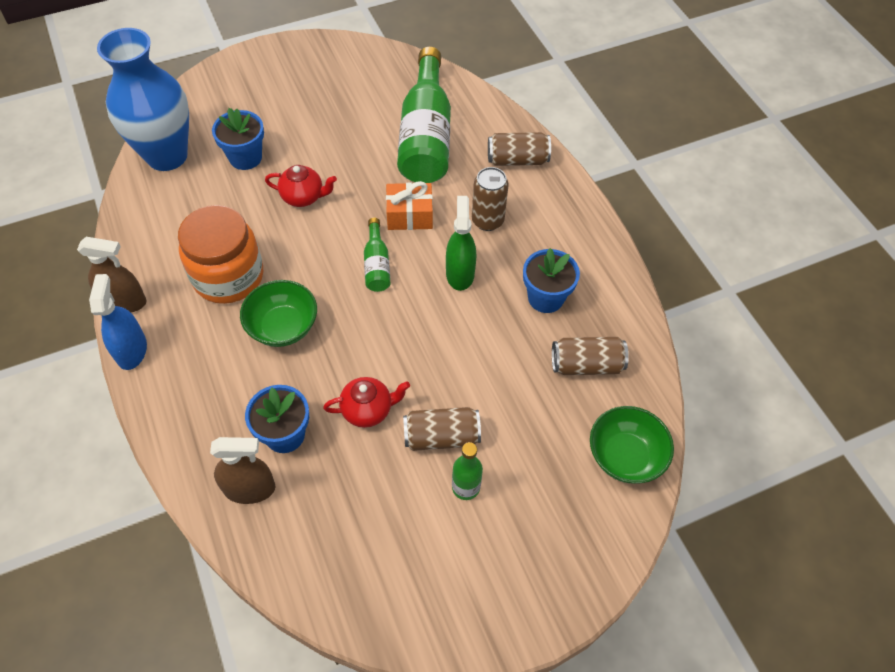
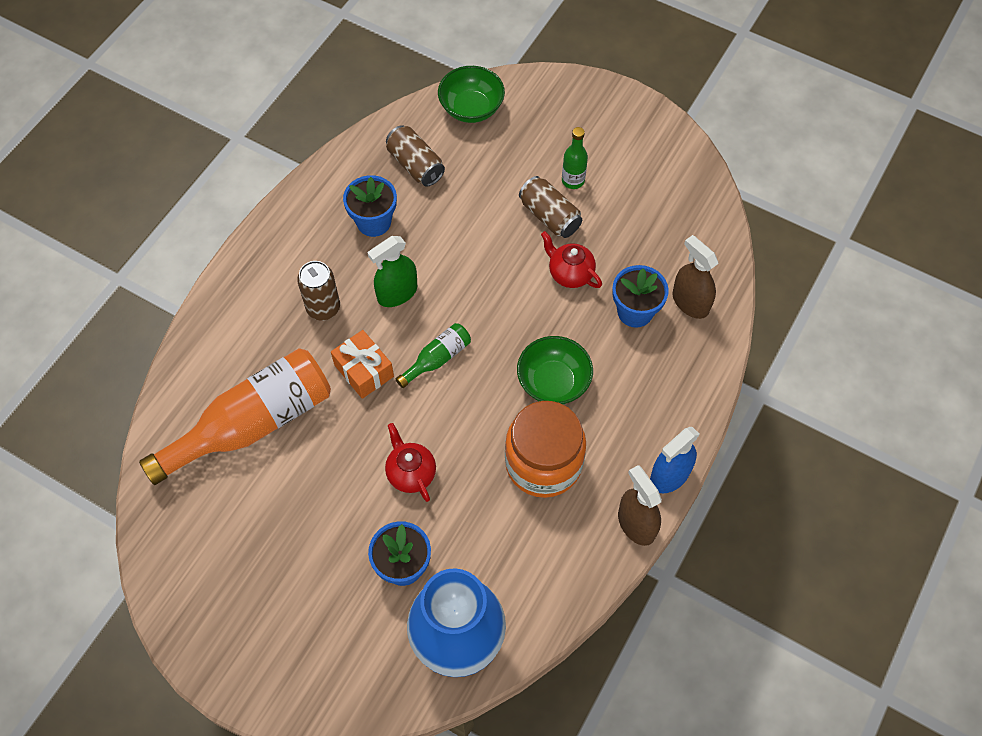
camera: 125 degrees left, 5 degrees up
green bottle [397,47,451,183] -> orange bottle [139,348,331,485]
brown can [488,132,551,166] -> none

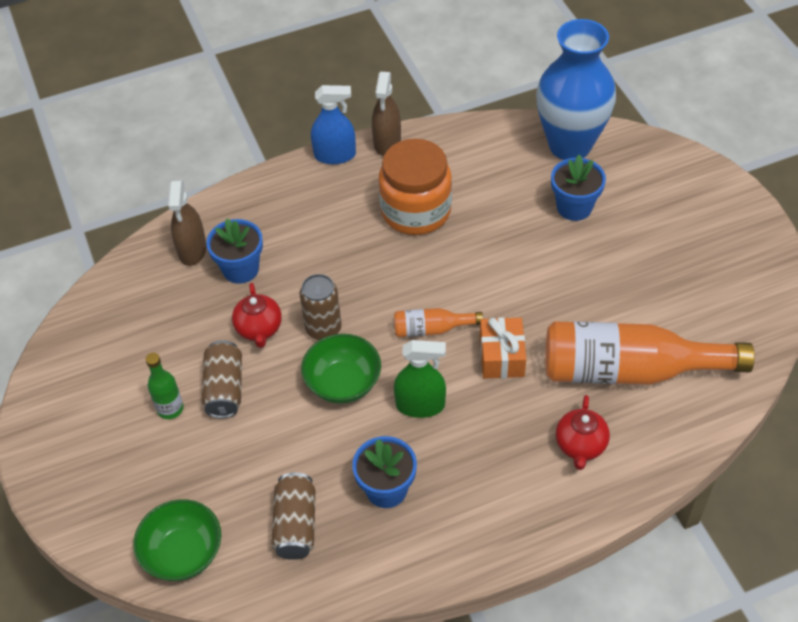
camera: 140 degrees left, 10 degrees down
brown can [297,261,340,321] -> brown can moved to [300,274,342,340]
red teapot [385,423,436,502] -> red teapot moved to [556,395,610,470]
green bottle [396,323,471,388] -> orange bottle [394,308,483,337]
green bowl [517,336,593,404] -> green bowl moved to [301,334,381,404]

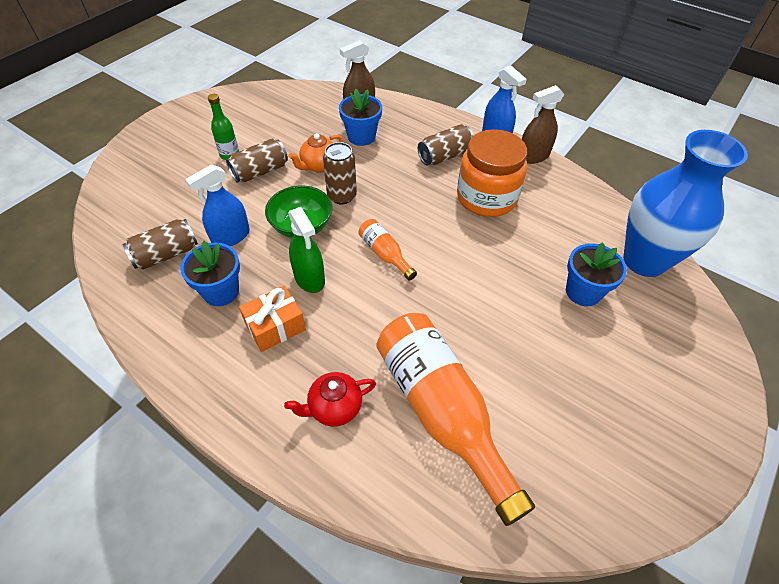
camera: 55 degrees right, 0 degrees up
green bowl [133,499,221,581] -> none
red teapot [232,283,282,348] -> orange teapot [288,133,343,173]
orange gift [480,317,526,379] -> orange gift moved to [239,286,306,352]
none -> blue spray bottle [185,164,250,246]
none -> brown can [418,124,474,165]

